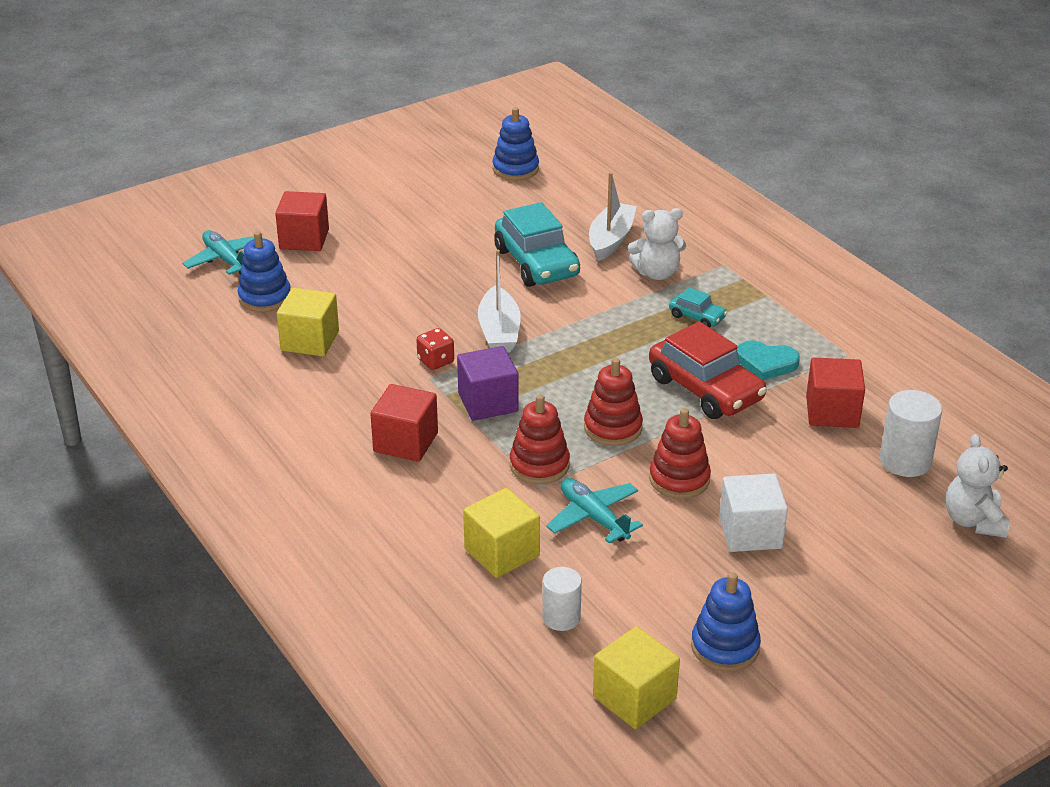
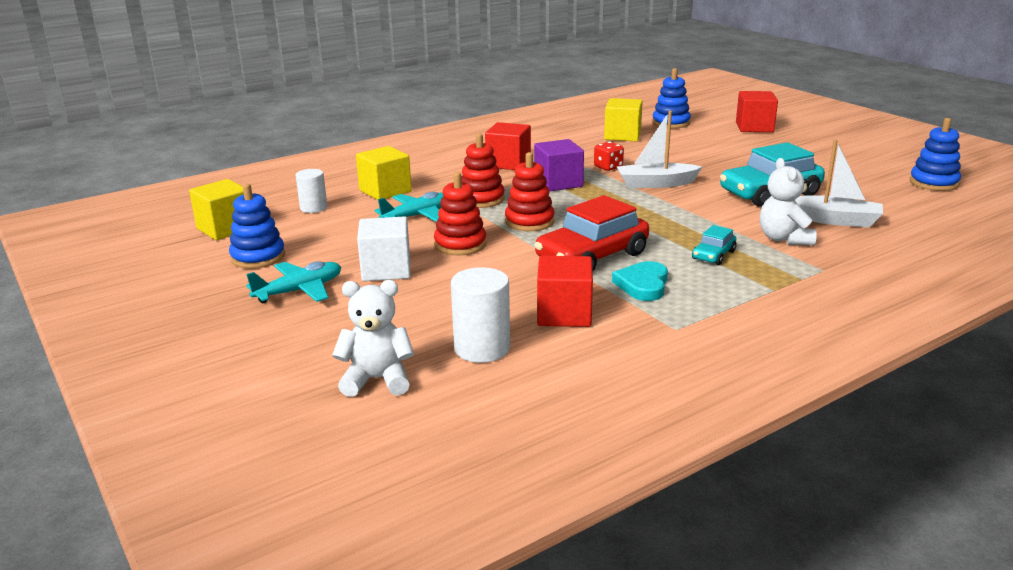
camera: 90 degrees right, 10 degrees down
turquoise plane [183,230,254,275] -> turquoise plane moved to [246,261,341,303]

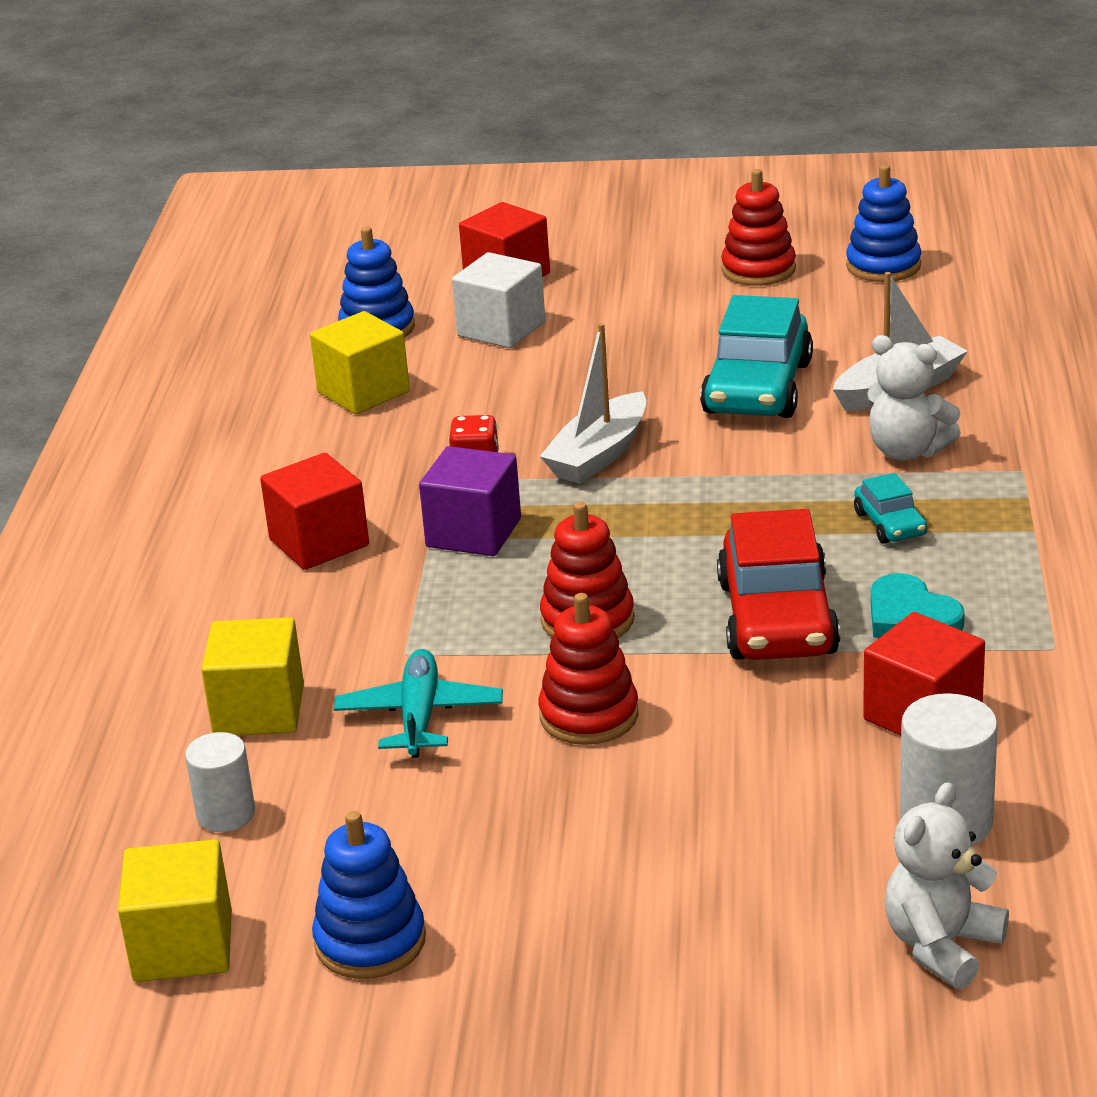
camera: 50 degrees left, 5 degrees up
turquoise plane [246,261,341,303] -> none
white cube [357,216,410,281] -> white cube moved to [452,252,545,348]
red stacking toy [461,133,505,208] -> red stacking toy moved to [721,169,796,286]

